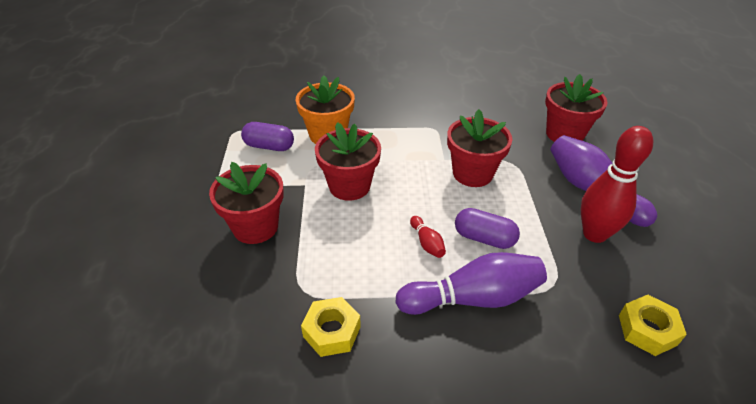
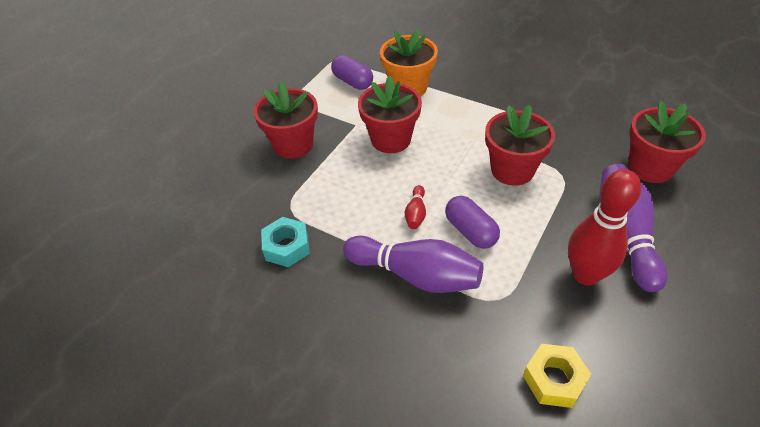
camera: 35 degrees right, 5 degrees up
yellow nut [301,297,361,357] -> turquoise nut [261,217,310,267]

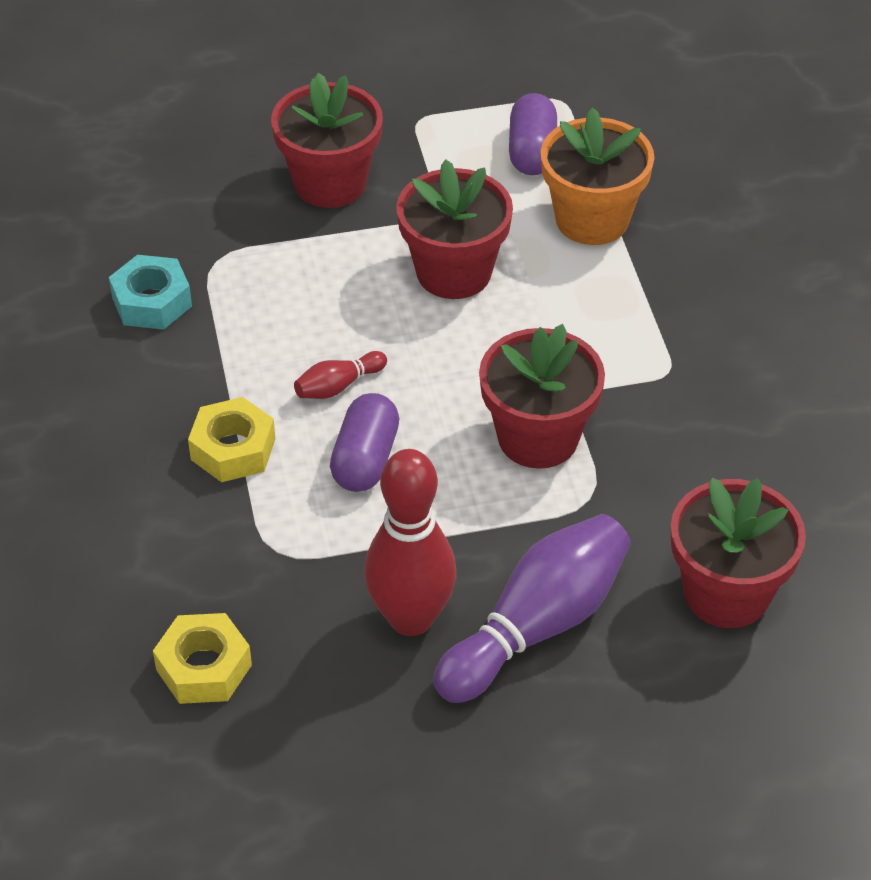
camera: 45 degrees right, 0 degrees up
purple bowling pin [343,235,484,293] -> yellow nut [188,397,275,482]

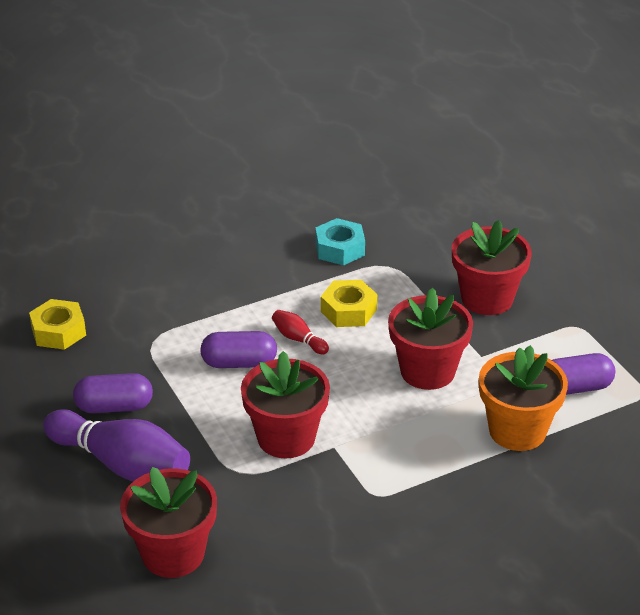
camera: 75 degrees right, 10 degrees down
yellow nut [188,397,275,482] -> yellow nut moved to [321,280,377,327]
red bowling pin [364,449,457,636] -> purple capsule [73,373,153,413]

